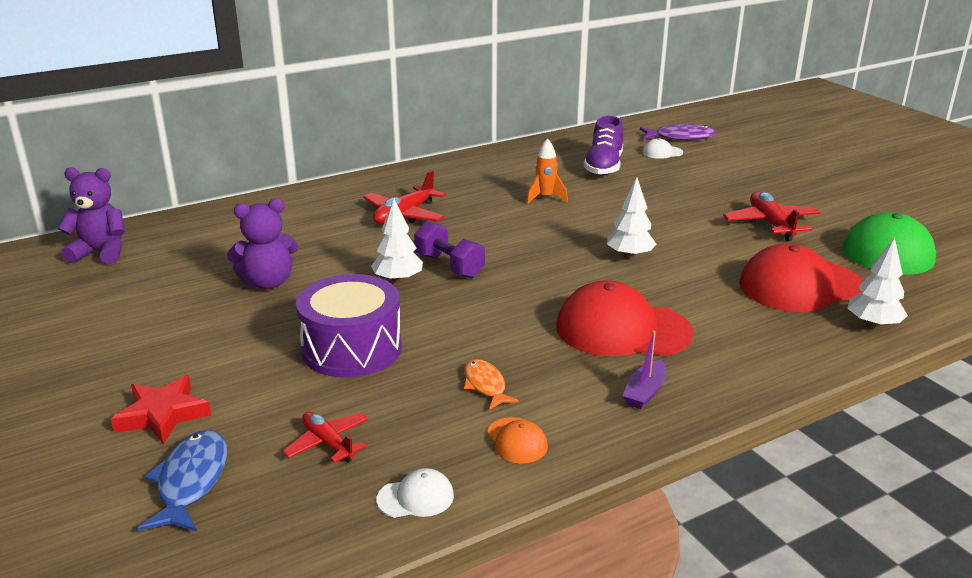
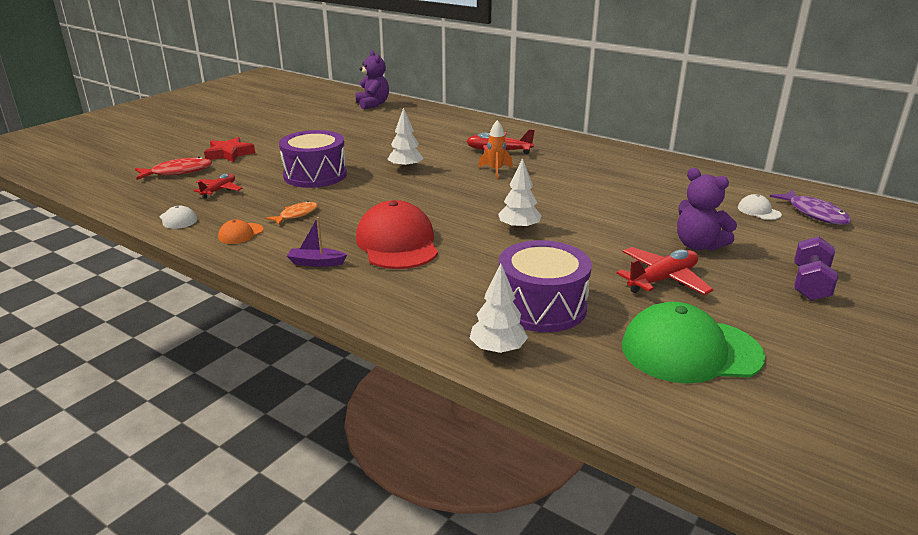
camera: 65 degrees right, 0 degrees up
blue fish [137,430,227,532] -> red fish [135,157,212,180]
purple teddy bear [227,198,298,289] -> purple teddy bear moved to [677,168,737,251]
purple dumbbell [414,221,485,278] -> purple dumbbell moved to [794,236,838,301]
orange rocket [526,138,568,204] -> orange rocket moved to [478,120,513,179]
purple shoe [584,116,623,176] -> none
red cap [739,243,863,312] -> purple drum [499,240,592,332]

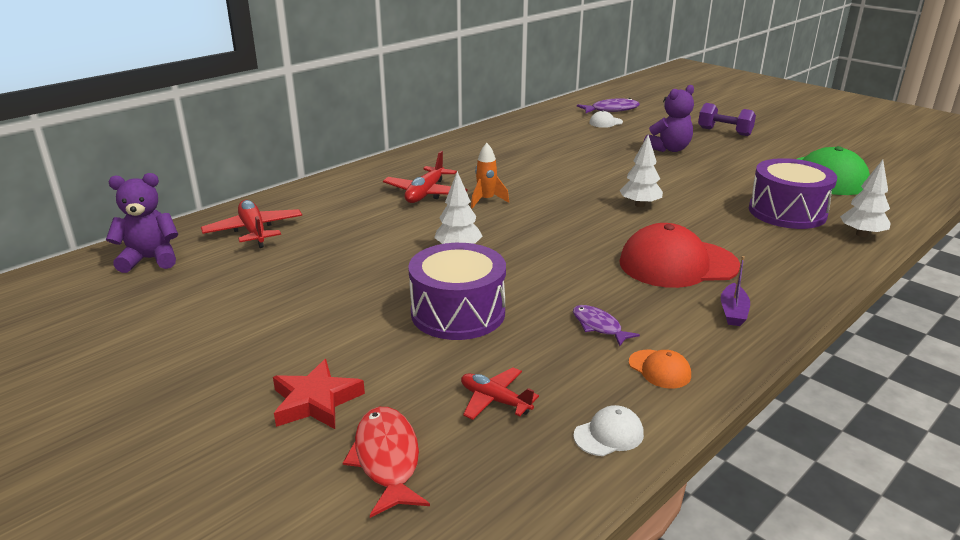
camera: 80 degrees left, 0 degrees up
orange fish [266,201,318,225] -> purple fish [573,305,640,346]
red plane [616,247,714,295] -> red plane moved to [201,200,302,248]

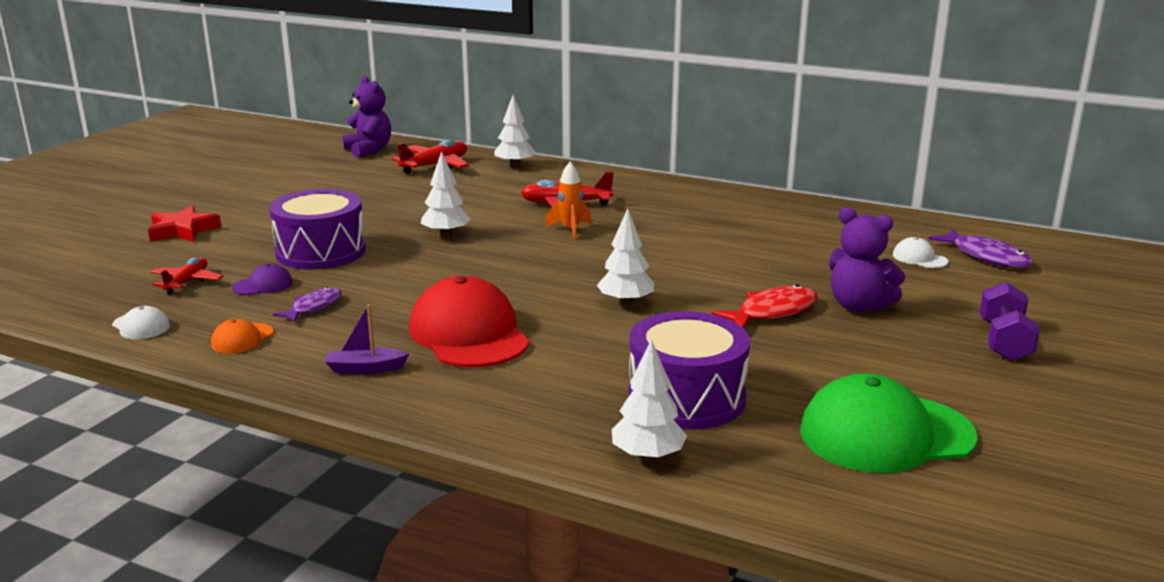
camera: 70 degrees right, 5 degrees down
red fish [343,407,430,518] -> red fish moved to [711,284,818,329]
none -> purple cap [232,264,293,295]
none -> white tree [494,95,536,167]

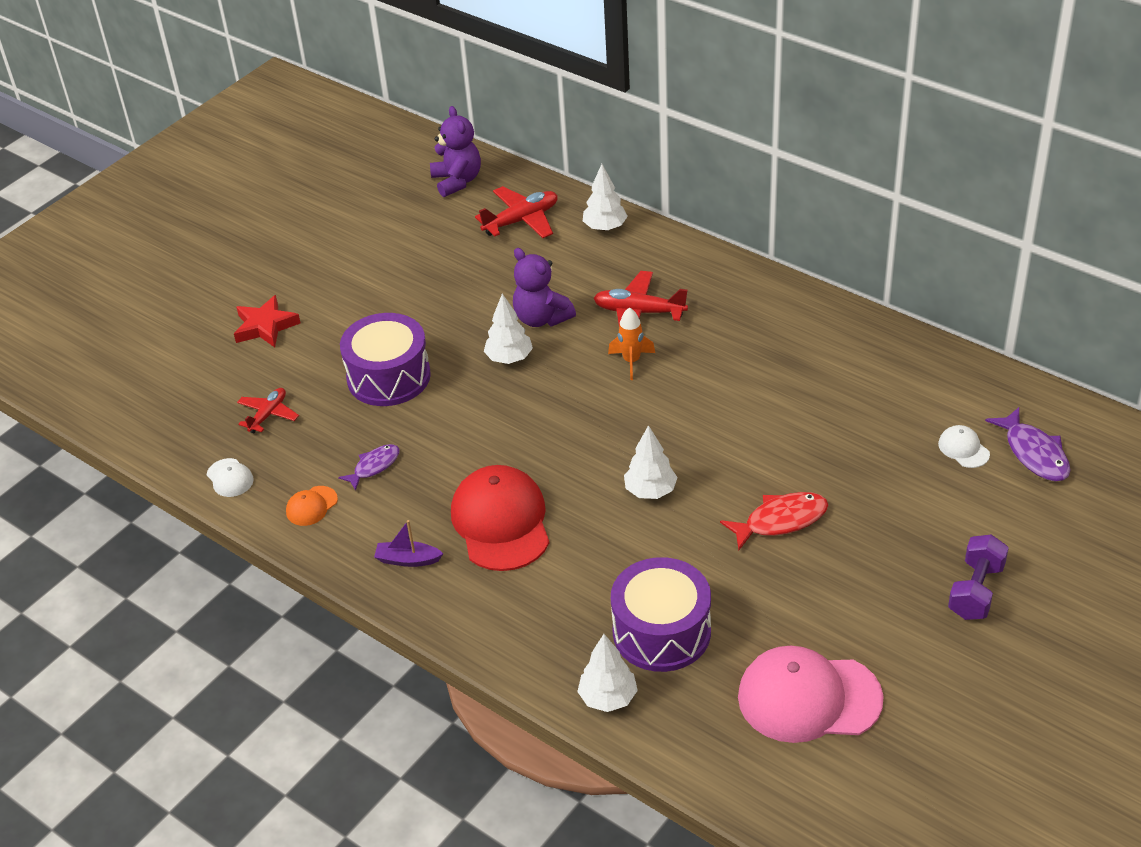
camera: 15 degrees right, 20 degrees up
purple cap [232,264,293,295] -> none
green cap [800,373,978,473] -> pink cap [738,646,884,743]
purple teddy bear [829,207,906,312] -> purple teddy bear moved to [513,248,576,327]

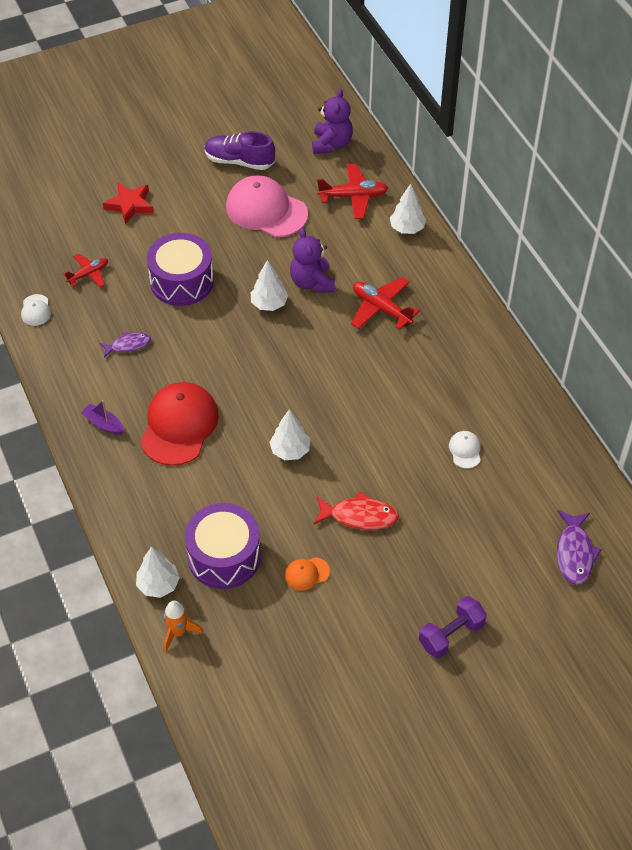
camera: 25 degrees right, 10 degrees up
orange cap [286,486,338,526] -> orange cap moved to [285,557,330,591]
orange rocket [608,307,655,380] -> orange rocket moved to [164,601,203,652]
pink cap [738,646,884,743] -> pink cap moved to [226,175,308,237]
white cap [938,425,990,468] -> white cap moved to [449,431,481,469]
none -> purple shoe [205,131,275,170]

